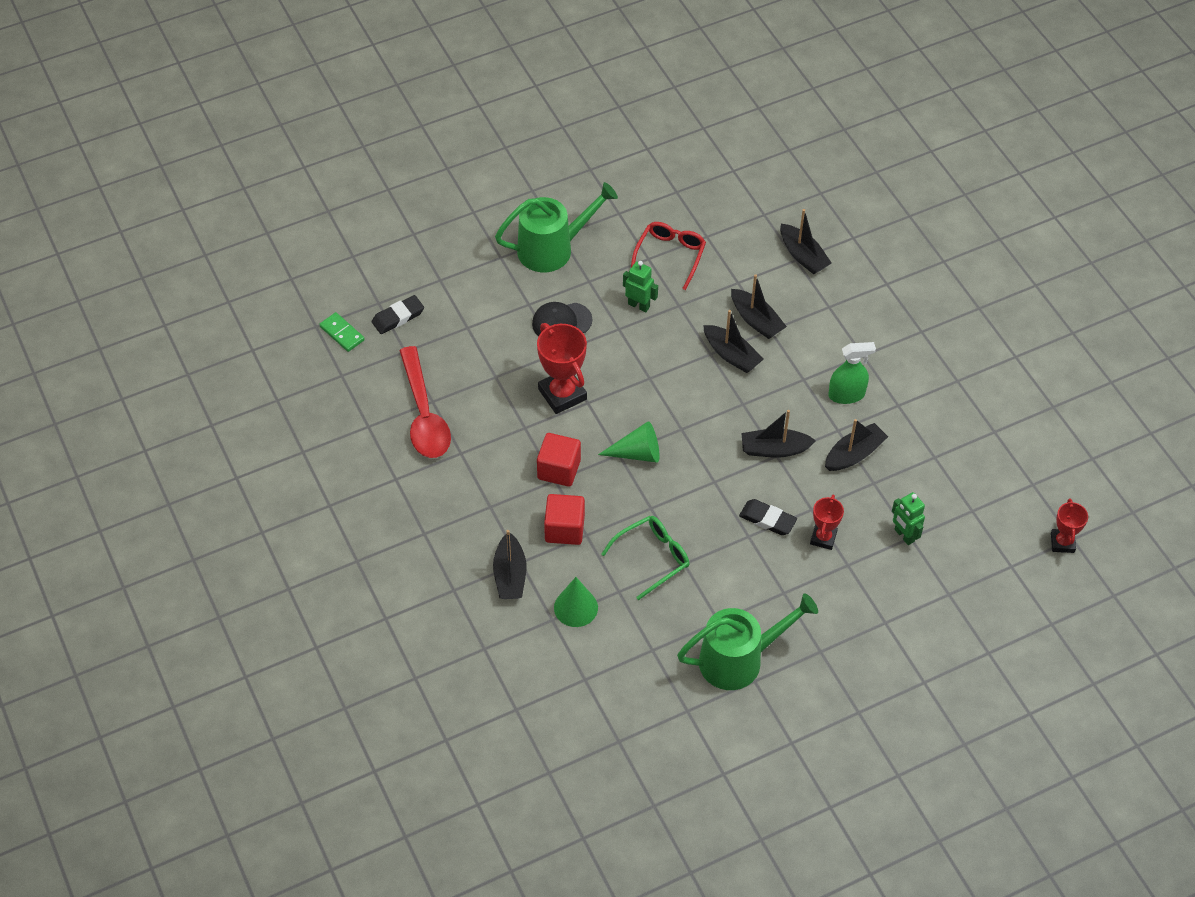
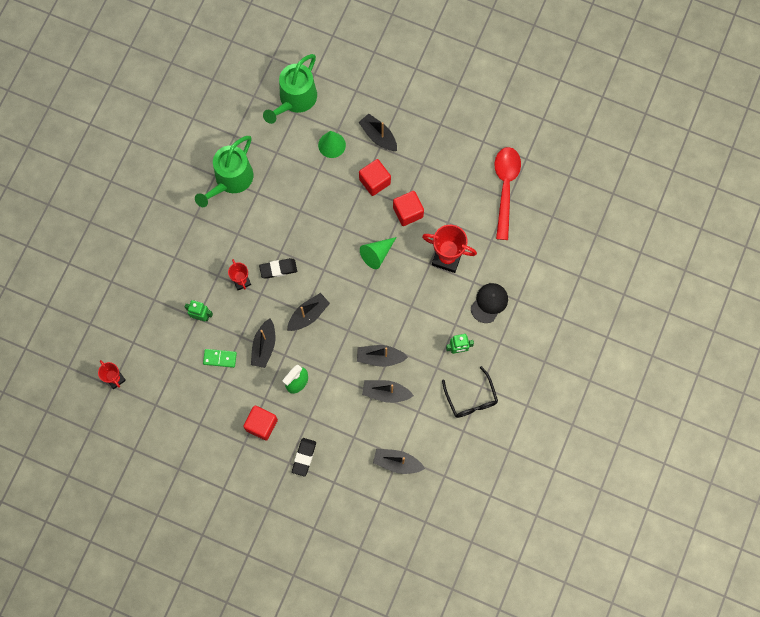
camera: 140 degrees right, 20 degrees up
green domino [319,312,365,352] -> green domino moved to [203,349,237,368]
black eraser [371,295,424,334] -> black eraser moved to [292,438,316,477]
red spoon [399,346,451,458] -> red spoon turned 60 degrees clockwise [494,147,521,240]
green watering can [495,182,618,272] -> green watering can moved to [263,54,317,124]
green glasses [601,516,689,600] -> none
red glasses [631,222,706,290] -> black glasses [442,366,498,418]
none -> red cube [243,406,278,441]

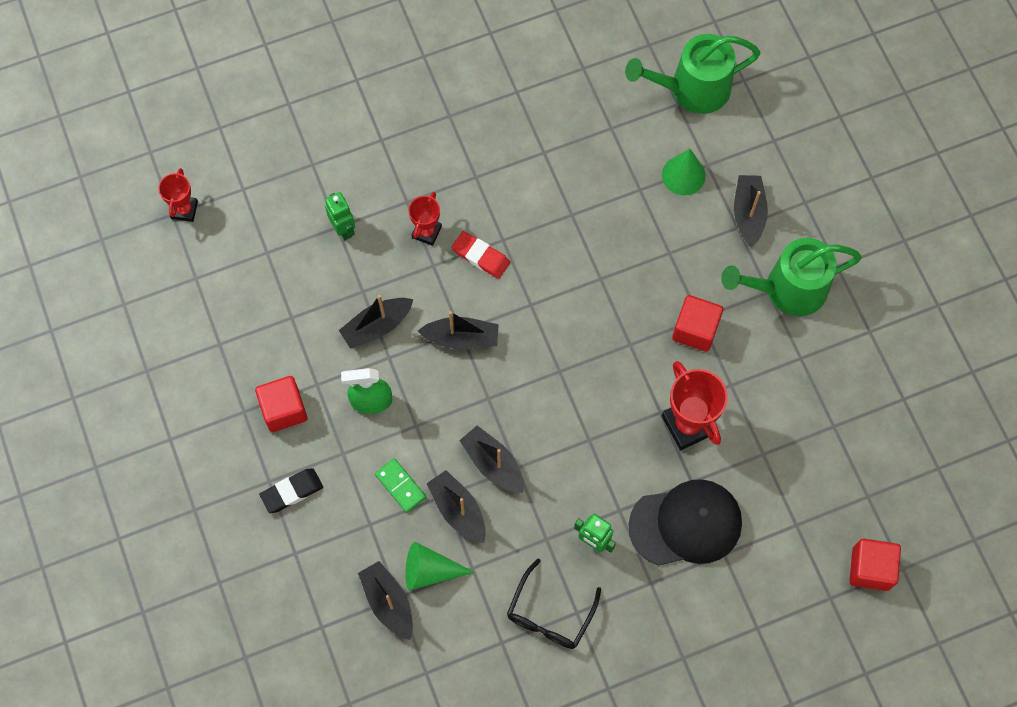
camera: 45 degrees right, 5 degrees down
green watering can [195,136,253,207] -> green watering can moved to [721,238,862,316]
green domino [203,349,237,368] -> green domino moved to [375,458,426,513]
black eraser [259,258,297,279] -> red eraser [451,231,510,279]
red cube [359,159,391,196] -> red cube moved to [850,538,901,591]
green cone [360,237,397,269] -> green cone moved to [405,542,475,590]
black cap [471,283,508,323] -> black cap [628,479,742,566], size x1.60
red spoon [494,147,521,240] -> none

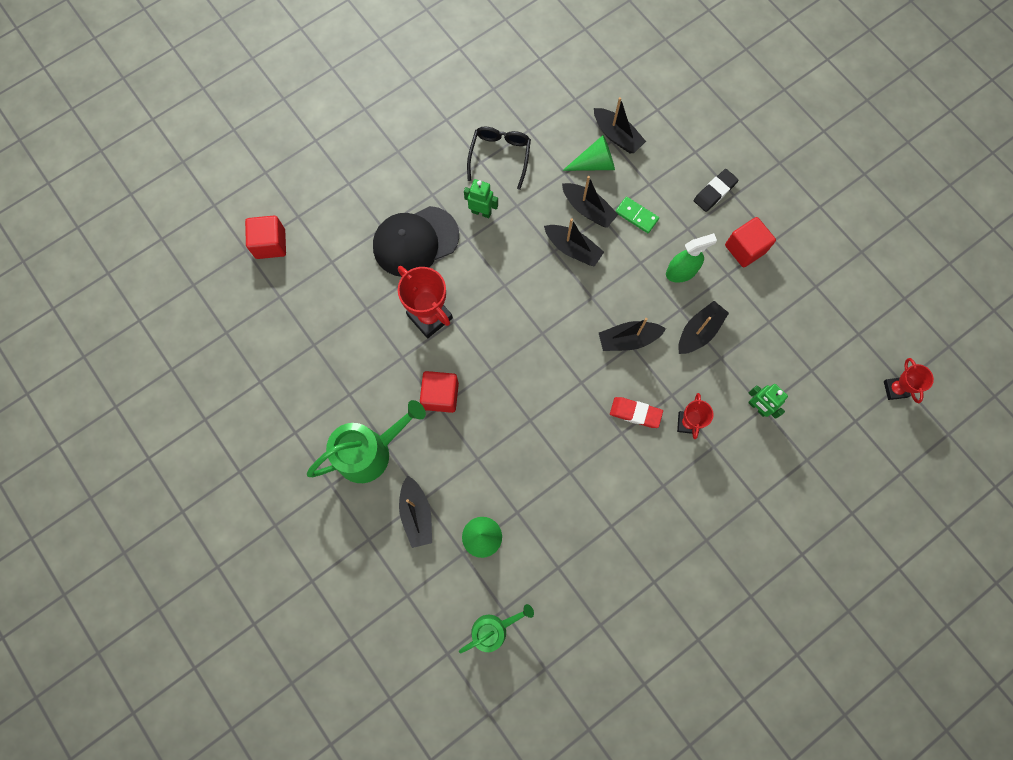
camera: 165 degrees right, 5 degrees up
green watering can [625,34,760,114] -> green watering can [459,604,534,654], size x0.61

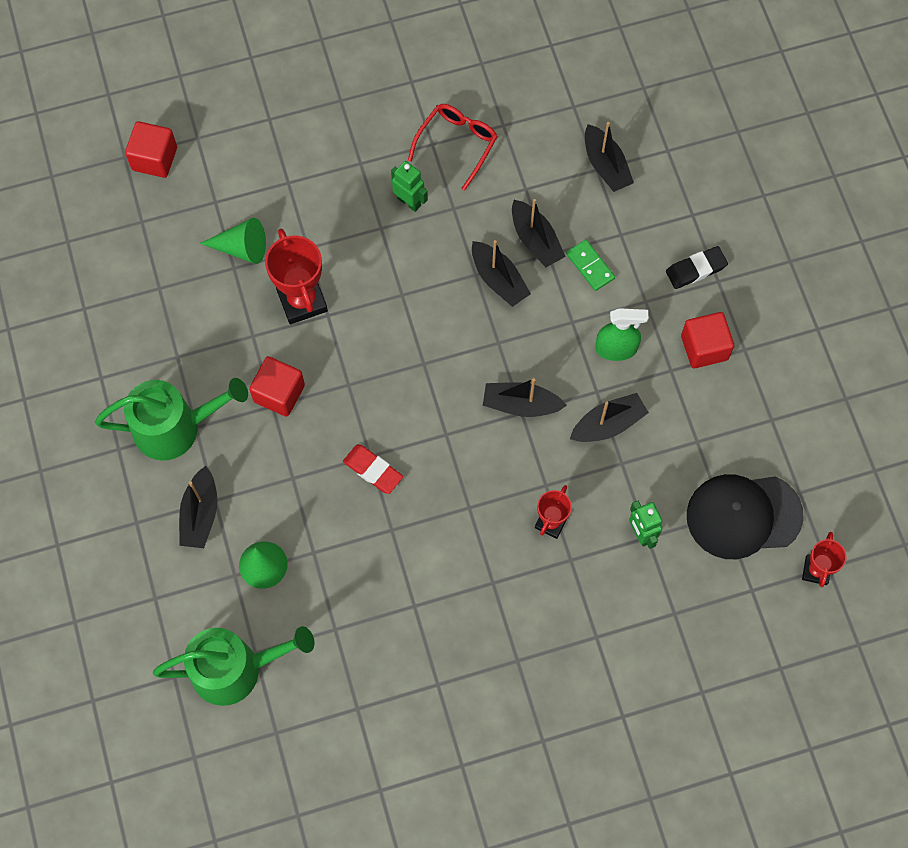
camera: 20 degrees right, 5 degrees down
black cap [373,206,459,277] -> black cap moved to [687,474,804,559]
green watering can [459,604,534,654] -> green watering can [153,626,315,706], size x1.63
black glasses [467,126,531,190] -> red glasses [408,104,498,191]
green cone [562,135,615,171] -> green cone moved to [200,218,266,264]
red eraser [610,397,663,428] -> red eraser moved to [343,444,403,494]

